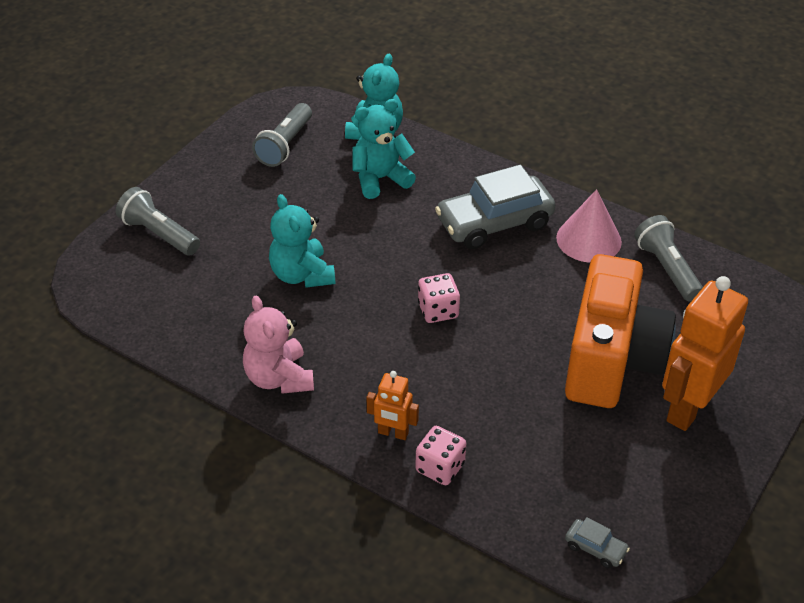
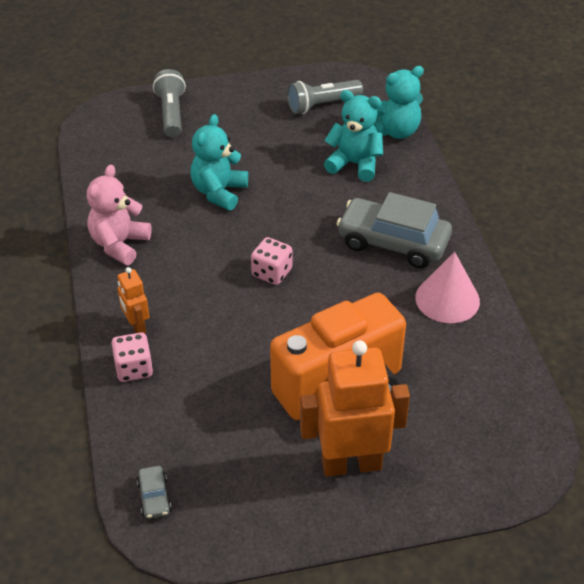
camera: 45 degrees right, 0 degrees up
grey flashlight [634,215,703,302] -> none

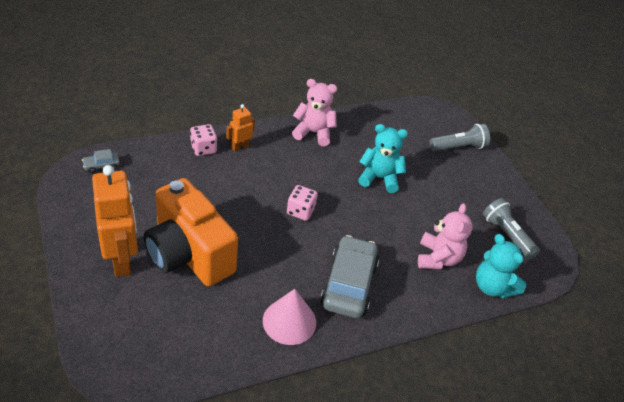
camera: 75 degrees right, 0 degrees up
turquoise teddy bear [324,90,383,182] -> pink teddy bear [418,203,473,269]

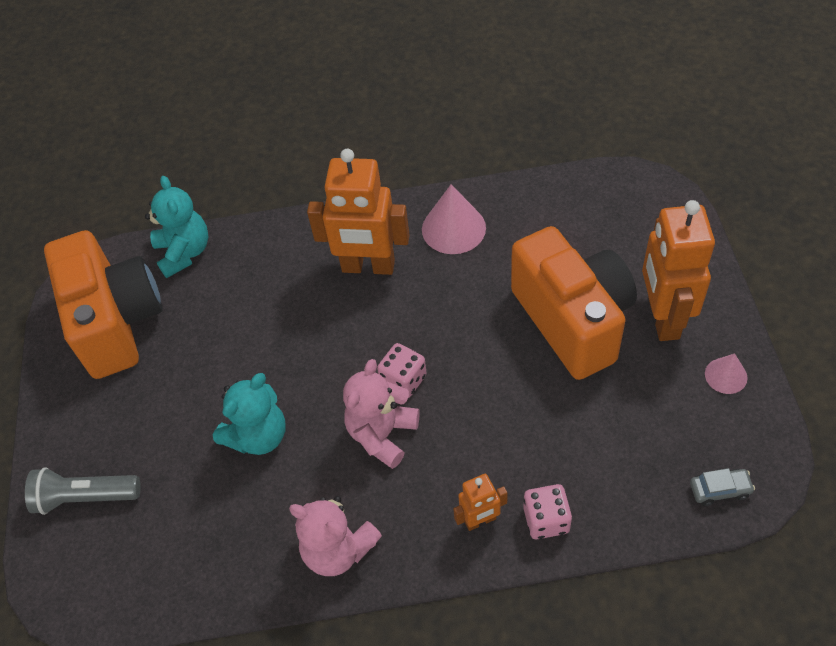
camera: 155 degrees left, 10 degrees up
grey car [320,235,379,318] -> orange robot [307,149,410,275]
turquoise teddy bear [358,124,408,193] -> turquoise teddy bear turned 75 degrees counterclockwise [213,373,286,455]
pink teddy bear [418,203,473,269] -> pink teddy bear moved to [343,359,420,469]
grey flashlight [483,198,540,260] -> orange camera [44,230,162,379]
none -> pink cone [705,353,748,394]

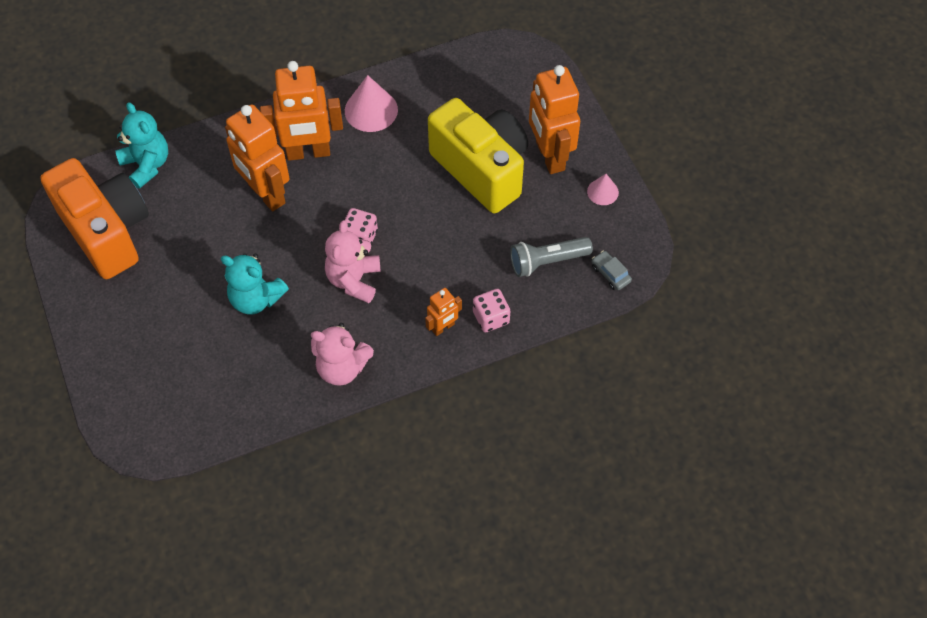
camera: 20 degrees left, 5 degrees up
grey flashlight [25,467,141,515] -> grey flashlight moved to [510,237,593,277]
turquoise teddy bear [213,373,286,455] -> turquoise teddy bear turned 90 degrees clockwise [221,253,289,314]
orange camera [511,226,637,380] -> yellow camera [428,98,528,213]
grey car [690,468,755,506] -> grey car turned 105 degrees counterclockwise [592,251,632,290]
none -> orange robot [225,104,289,211]

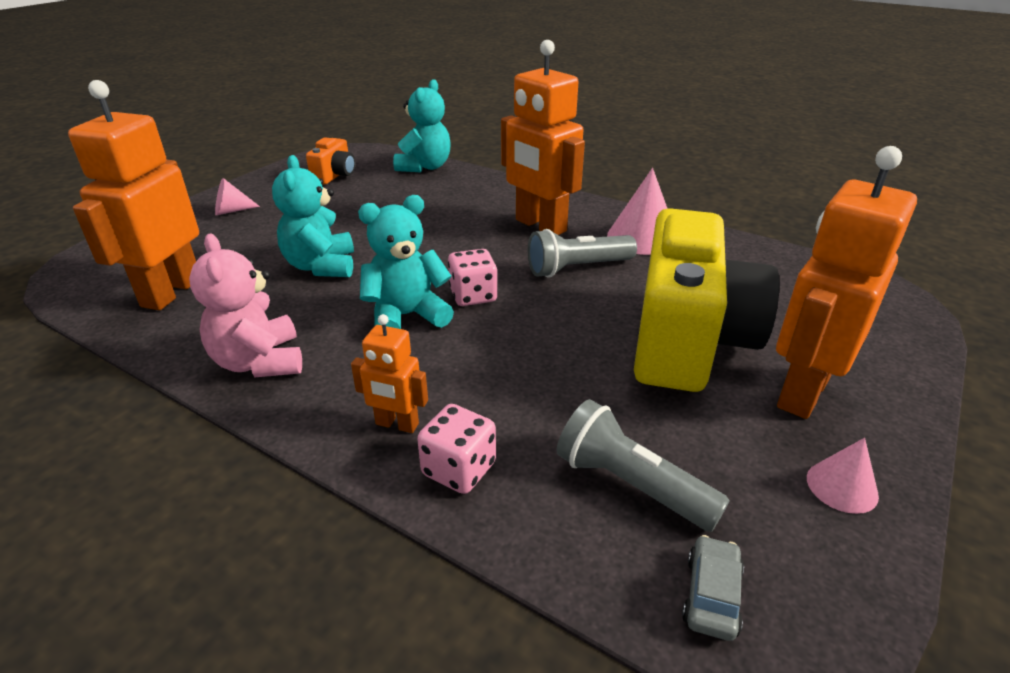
camera: 55 degrees right, 25 degrees down
orange camera [40,158,149,279] -> orange camera [306,137,355,184], size x0.44
orange robot [225,104,289,211] -> orange robot moved to [68,80,199,310]
pink teddy bear [325,220,381,303] -> turquoise teddy bear [358,195,454,329]
none -> pink cone [215,178,260,215]
none -> grey flashlight [528,229,637,278]

